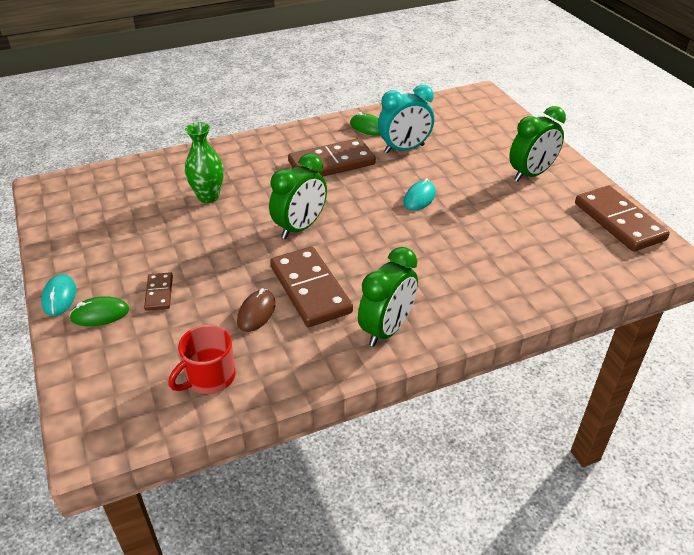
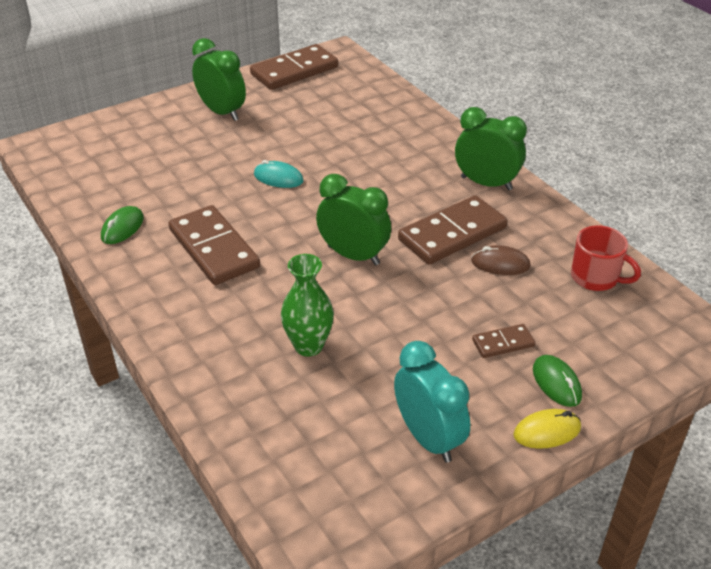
camera: 100 degrees left, 0 degrees up
turquoise mouse [41,274,76,316] -> yellow mouse [513,409,581,449]
turquoise clock [378,85,434,153] -> turquoise clock moved to [394,341,470,463]

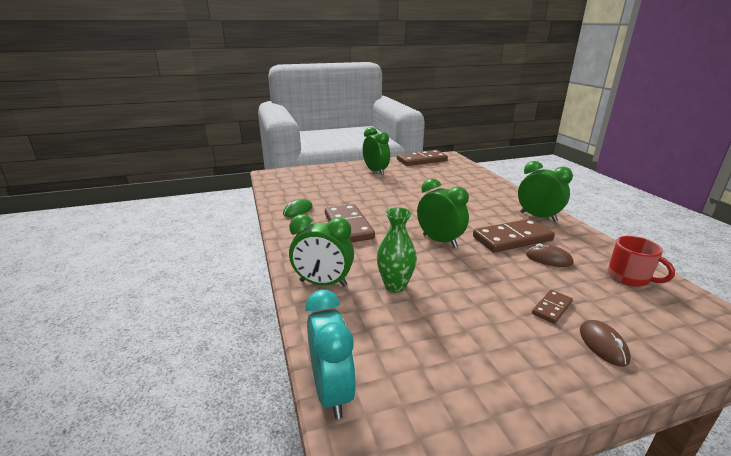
camera: 15 degrees right, 15 degrees down
turquoise mouse [254,160,304,188] -> none
turquoise clock [394,341,470,463] -> turquoise clock moved to [305,290,356,419]
brown domino [472,324,535,358] -> brown domino turned 45 degrees counterclockwise [532,290,573,324]
yellow mouse [513,409,581,449] -> none
green mouse [533,355,582,407] -> brown mouse [580,320,631,367]
none -> green clock [289,214,354,286]

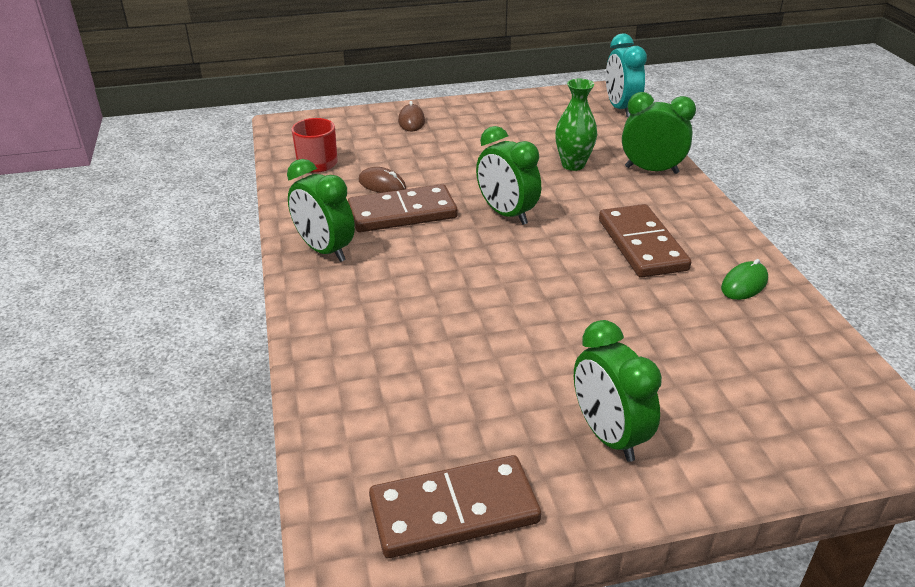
camera: 175 degrees left, 10 degrees up
brown domino [532,290,573,324] -> none

